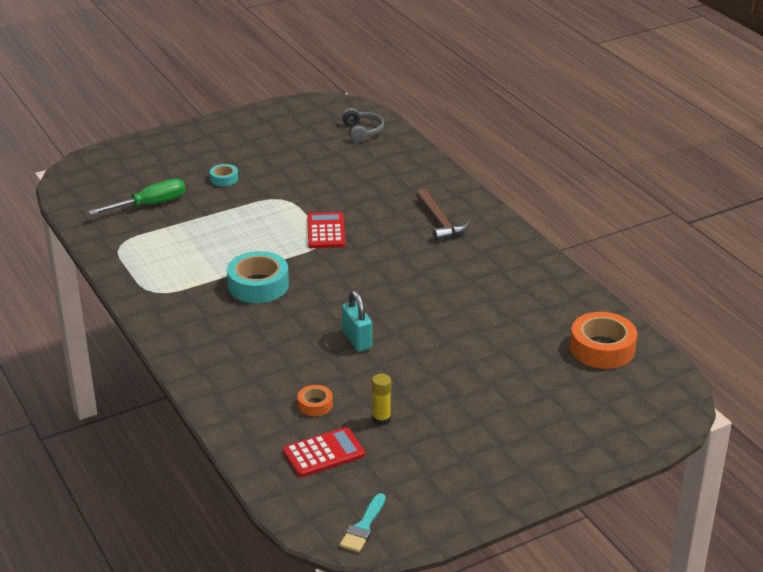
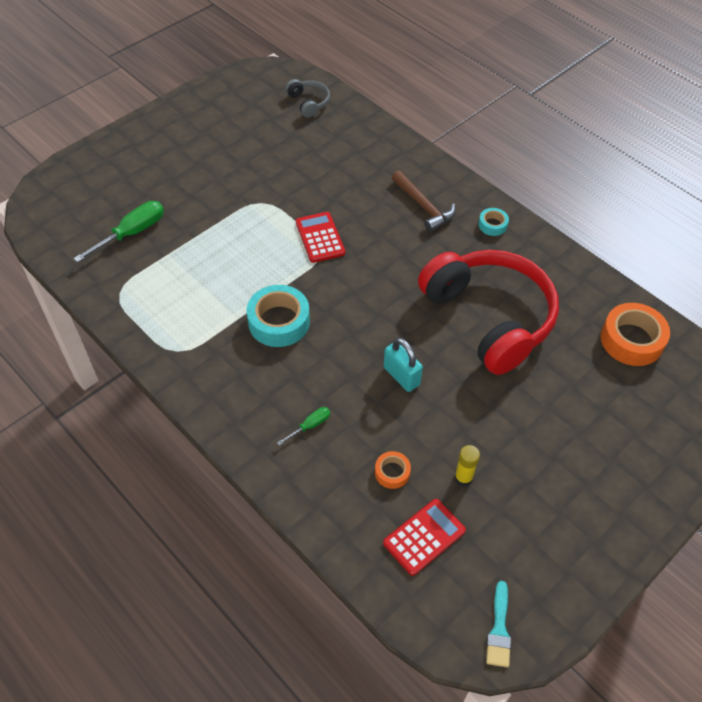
camera: 15 degrees left, 20 degrees up
turquoise tape [210,164,238,186] -> turquoise tape moved to [478,208,509,236]
none -> green screwdriver [277,407,330,445]
none -> red headphones [418,250,559,375]

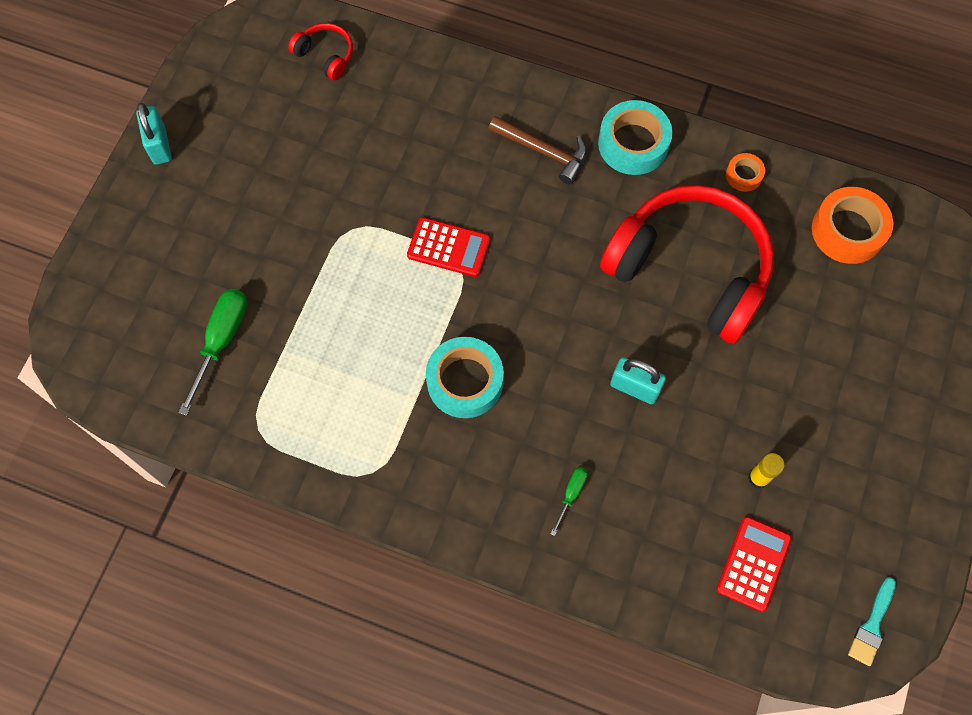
camera: 25 degrees left, 15 degrees up
grey headphones [286,79,330,118] -> red headphones [288,23,353,80]
red calculator [296,212,345,263] -> red calculator turned 150 degrees clockwise [407,217,490,277]
orange tape [375,451,411,489] -> orange tape moved to [726,153,765,192]
turquoise tape [478,208,509,236] -> turquoise tape [598,100,672,175], size x1.95
turquoise brush [486,581,511,667] -> turquoise brush turned 45 degrees clockwise [848,577,896,666]
none -> turquoise padlock [136,103,172,165]

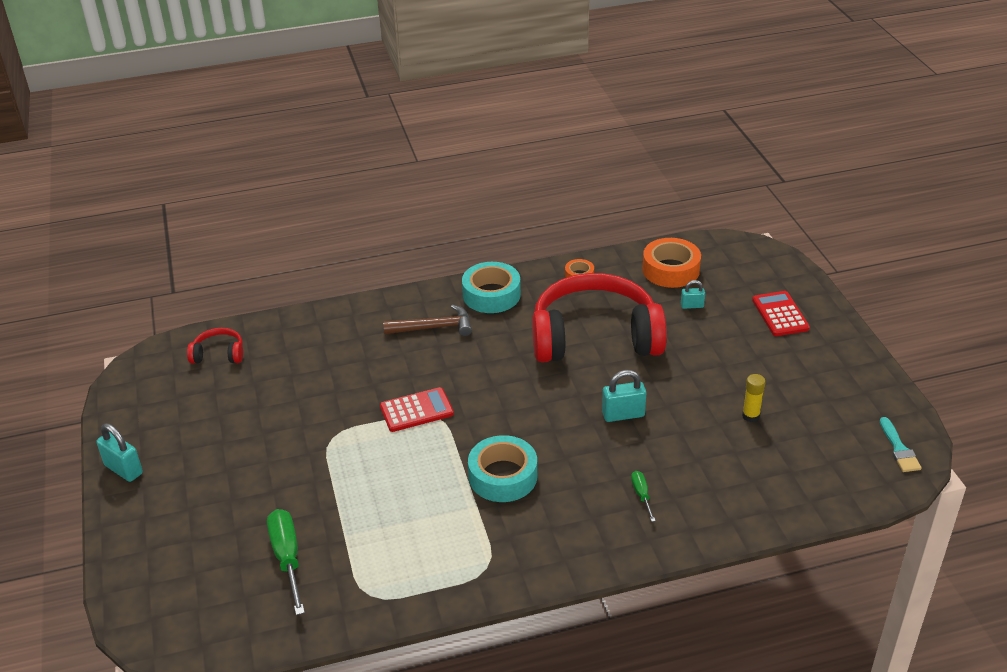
camera: 35 degrees left, 30 degrees down
red calculator [717,517,792,612] -> red calculator moved to [752,291,810,336]
none -> turquoise padlock [681,280,705,309]

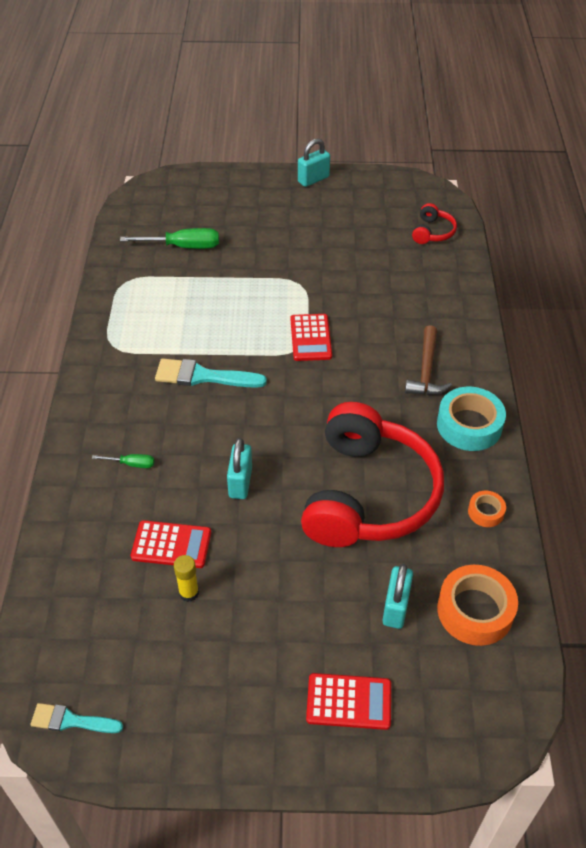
camera: 105 degrees right, 10 degrees up
turquoise tape [468,435,537,502] -> turquoise brush [155,358,267,388]
turquoise padlock [681,280,705,309] -> turquoise padlock [382,564,413,629], size x1.66
none -> red calculator [131,520,211,568]

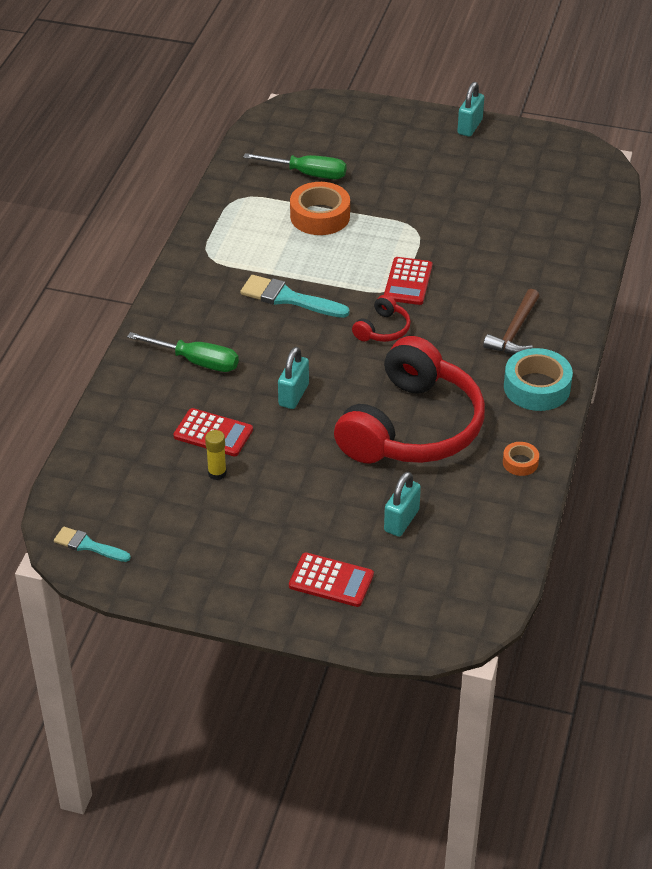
camera: 15 degrees right, 5 degrees down
green screwdriver [92,454,155,468] -> green screwdriver [127,332,239,372], size x1.93
turquoise padlock [298,138,330,187] -> turquoise padlock turned 45 degrees counterclockwise [457,82,484,137]
red headphones [412,203,457,244] -> red headphones moved to [352,295,411,342]
orange tape [437,565,518,646] -> orange tape moved to [290,182,350,235]

